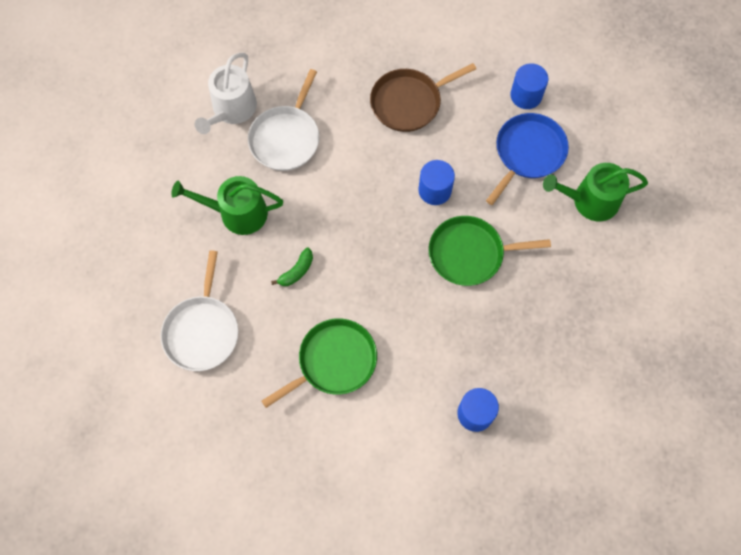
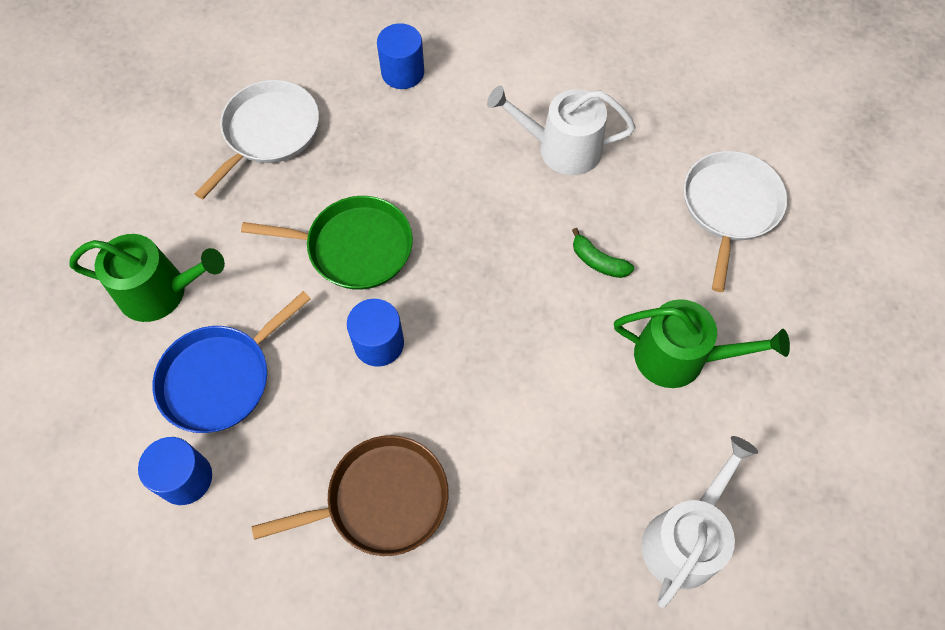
camera: 170 degrees left, 5 degrees down
white pan [248,69,319,171] -> white pan moved to [195,80,319,199]
green pan [262,318,377,408] -> white watering can [487,86,636,175]
green banana [271,248,313,286] -> green banana turned 105 degrees counterclockwise [572,228,634,278]

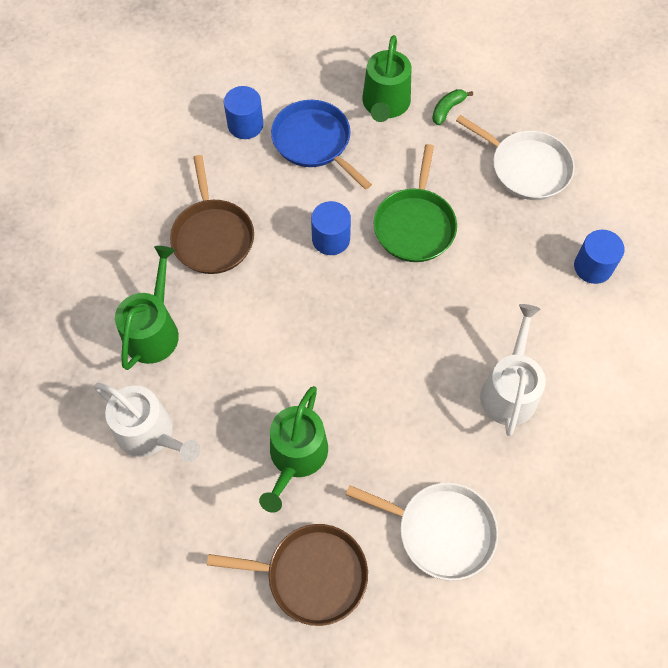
camera: 95 degrees right, 0 degrees up
green banana [572,228,634,278] -> green banana moved to [432,89,473,125]
none -> green watering can [115,246,179,370]
none -> brown pan [207,524,368,626]

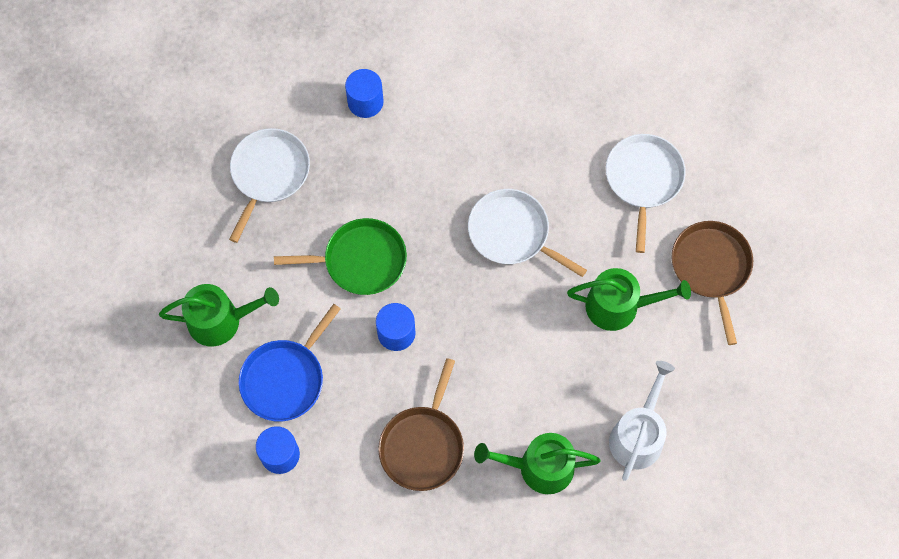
camera: 105 degrees left, 5 degrees up
brown pan [170,155,254,274] -> brown pan turned 135 degrees clockwise [378,358,464,491]
green banana [432,89,473,125] -> none
white watering can [480,304,546,436] -> none
none -> white pan [468,189,587,277]

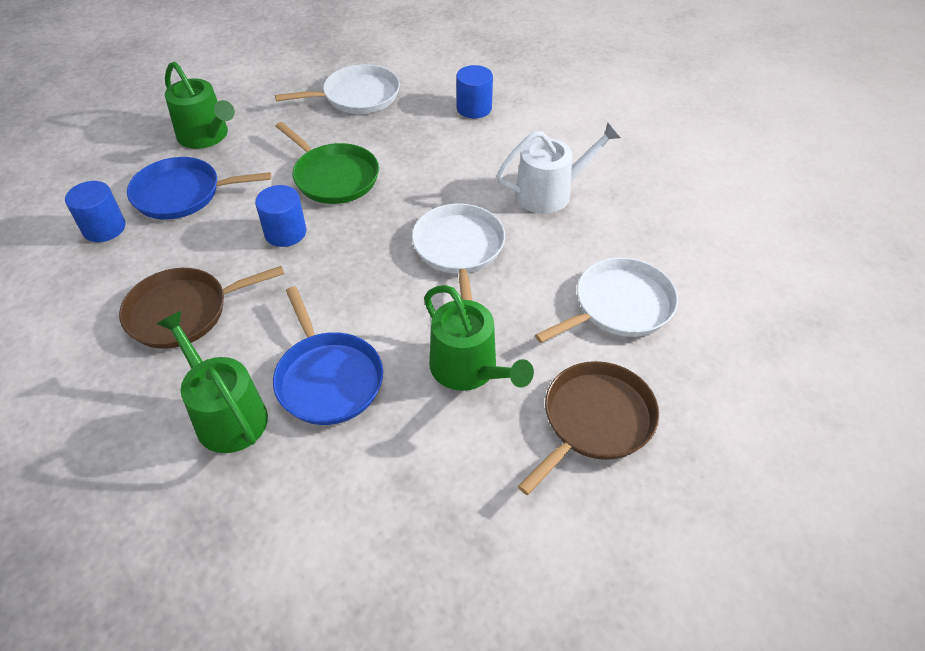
camera: 50 degrees right, 20 degrees down
white watering can [609,361,675,481] -> white watering can moved to [497,122,621,214]
none -> blue pan [273,286,383,425]

